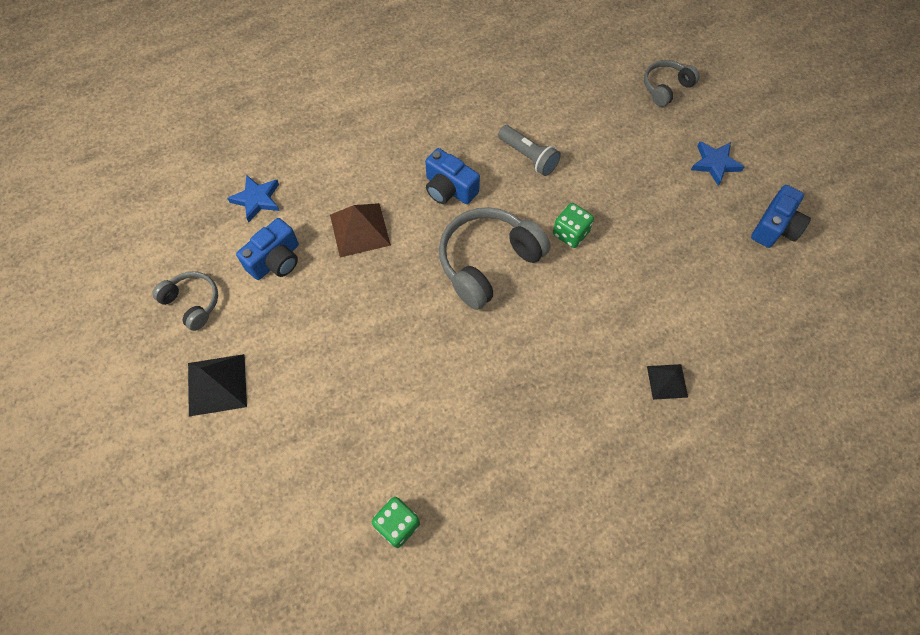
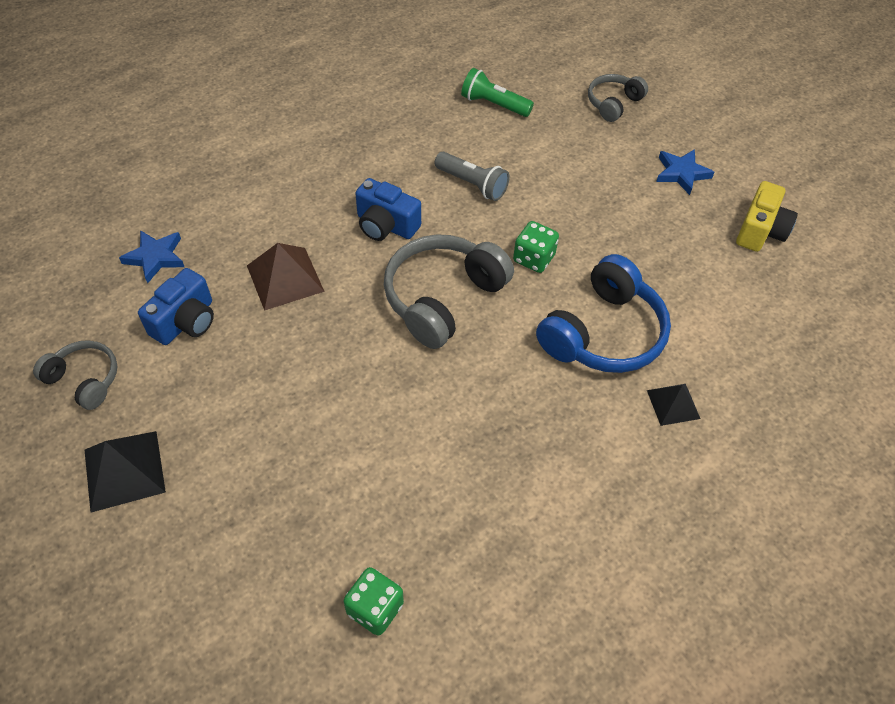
camera: 10 degrees left, 10 degrees down
blue camera [751,185,811,248] -> yellow camera [736,181,798,252]
none -> green flashlight [461,68,534,117]
none -> blue headphones [536,254,671,373]

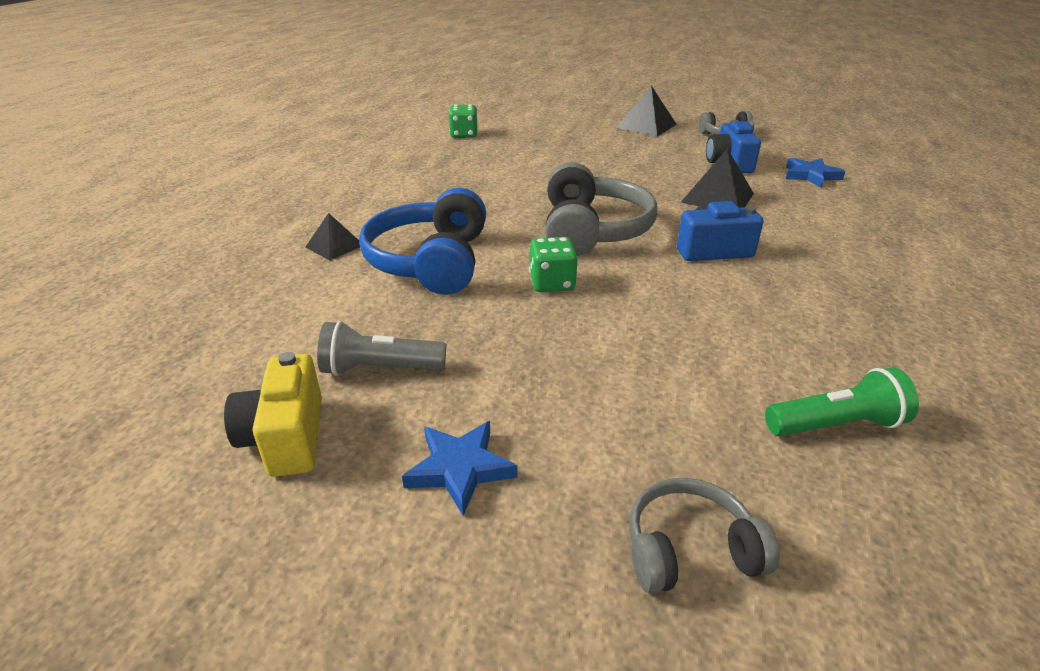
camera: 145 degrees right, 20 degrees down
brown pyramid [247,243,325,311] -> black pyramid [681,148,754,208]
grey flashlight [435,152,510,201] -> grey flashlight moved to [317,321,446,376]
grey headphones [588,74,648,122] -> grey headphones turned 105 degrees counterclockwise [629,478,780,594]

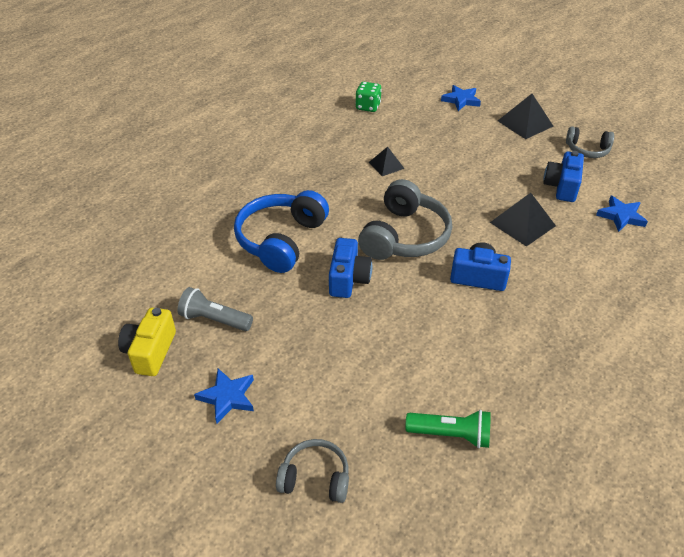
camera: 20 degrees right, 10 degrees up
black pyramid [306,213,360,261] -> black pyramid moved to [369,147,405,176]
green dice [529,237,578,292] -> blue camera [329,238,372,298]
none -> blue star [441,85,481,111]

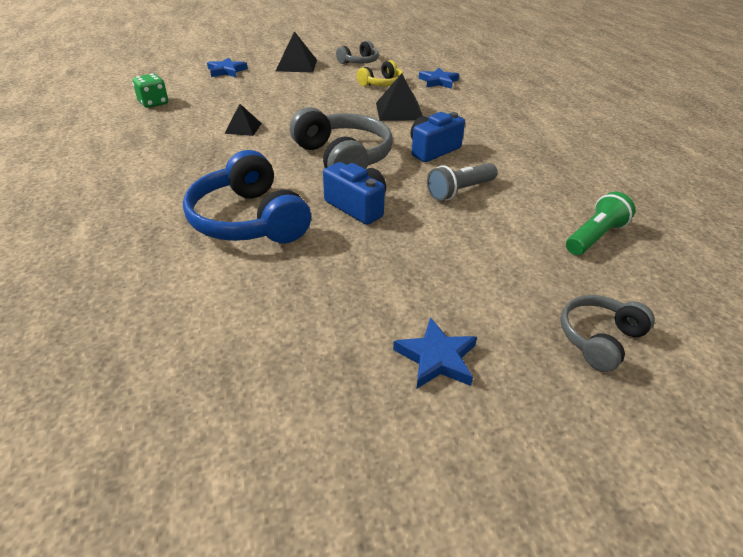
camera: 55 degrees left, 5 degrees down
yellow camera [118,308,176,376] -> none
grey flashlight [177,287,253,331] -> grey flashlight moved to [427,163,497,201]
blue camera [543,151,584,202] -> yellow headphones [357,60,404,87]

